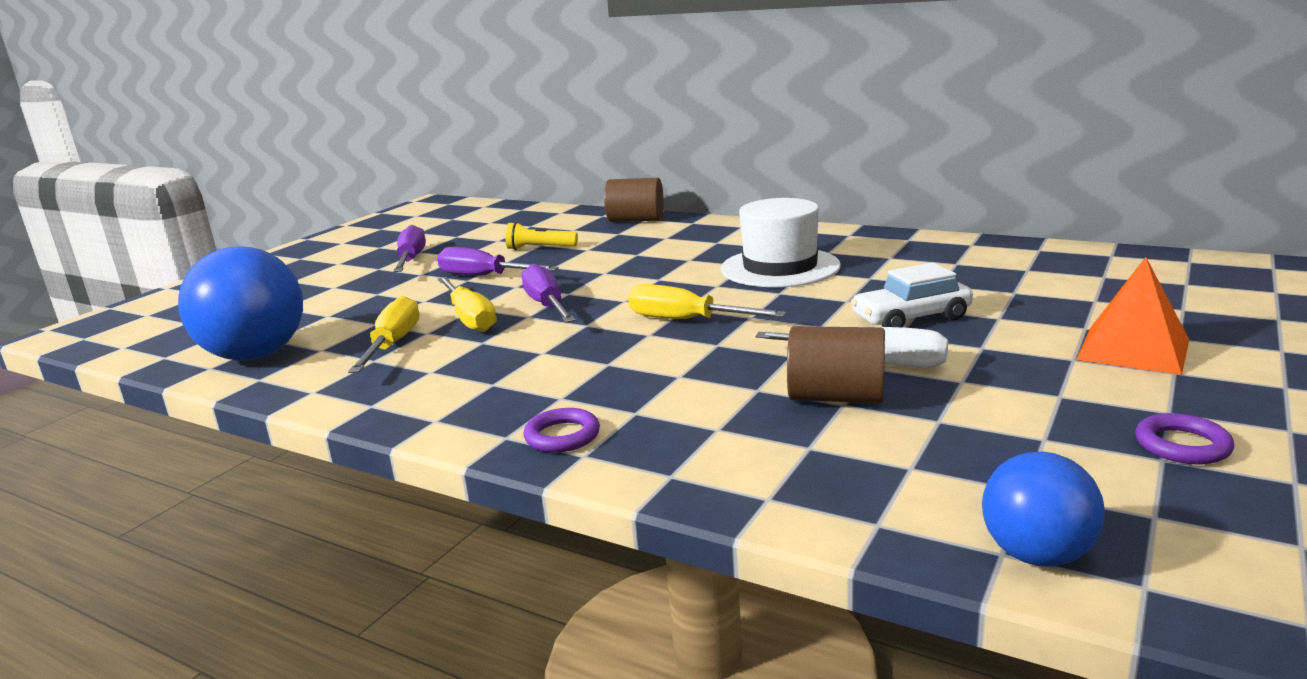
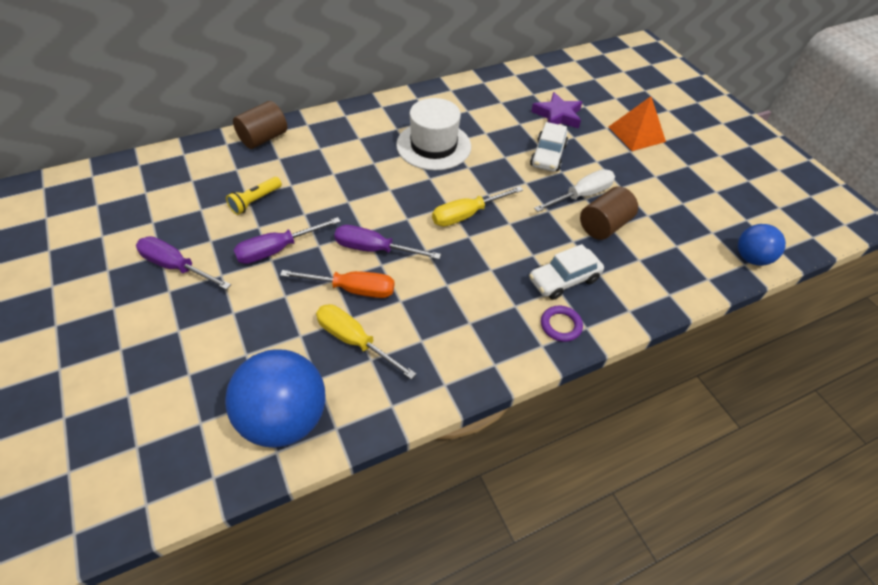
camera: 60 degrees left, 30 degrees up
yellow screwdriver [438,277,496,332] -> orange screwdriver [280,270,394,298]
purple ring [1135,413,1234,464] -> none
none -> white car [529,244,604,300]
none -> purple star [531,92,582,129]

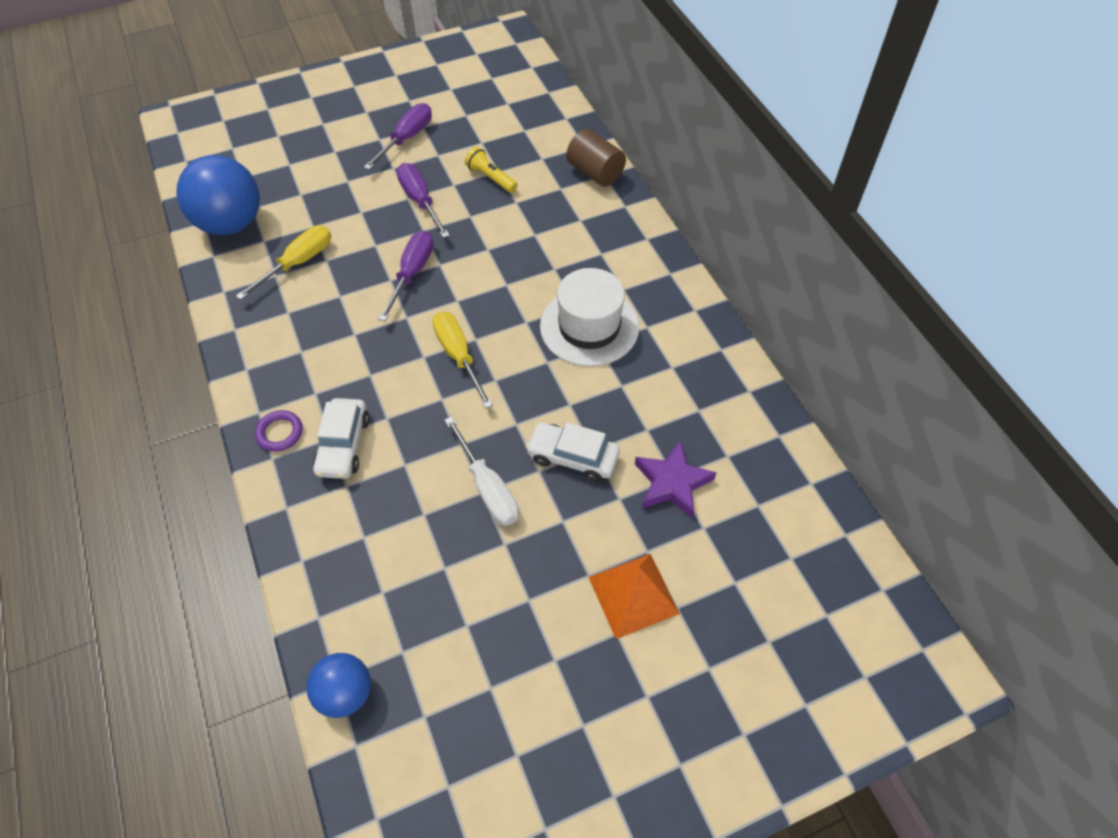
camera: 95 degrees right, 5 degrees up
orange screwdriver [280,270,394,298] -> none
white car [529,244,604,300] -> white car turned 150 degrees counterclockwise [313,398,369,479]
brown cylinder [580,186,638,240] -> none

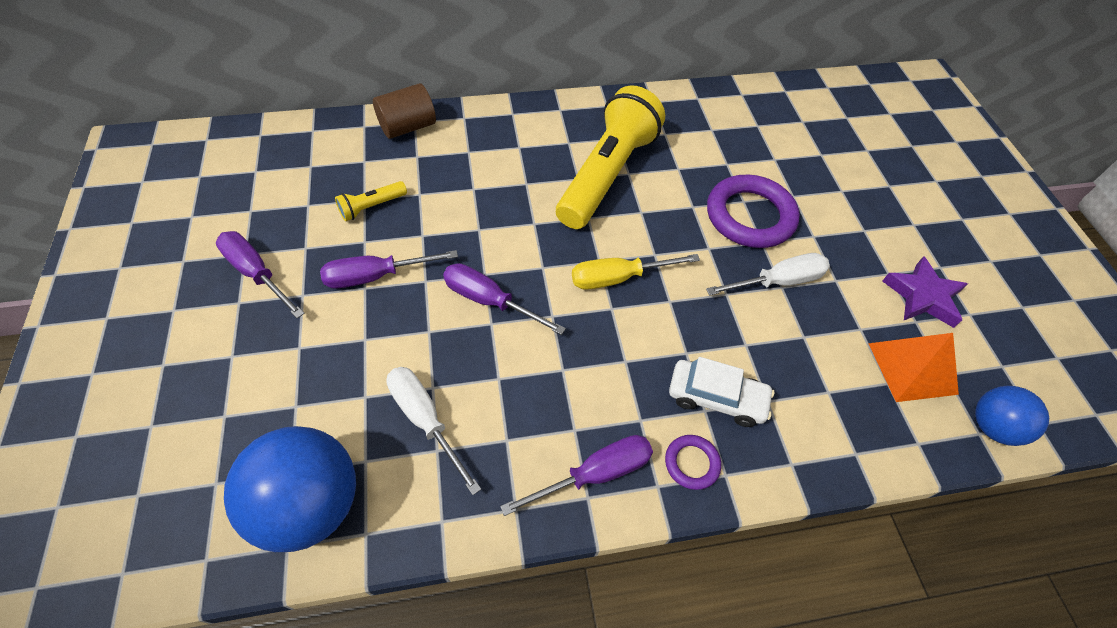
camera: 80 degrees left, 0 degrees up
yellow screwdriver [236,225,331,300] -> white screwdriver [386,367,481,495]
white car [525,422,620,482] -> purple ring [707,175,800,248]
white hat [540,268,639,367] -> yellow flashlight [556,85,665,229]
orange pyramid [589,554,680,639] -> orange pyramid moved to [868,333,959,402]
purple star [635,440,717,518] -> purple star moved to [882,256,968,328]
none -> purple screwdriver [500,435,653,516]

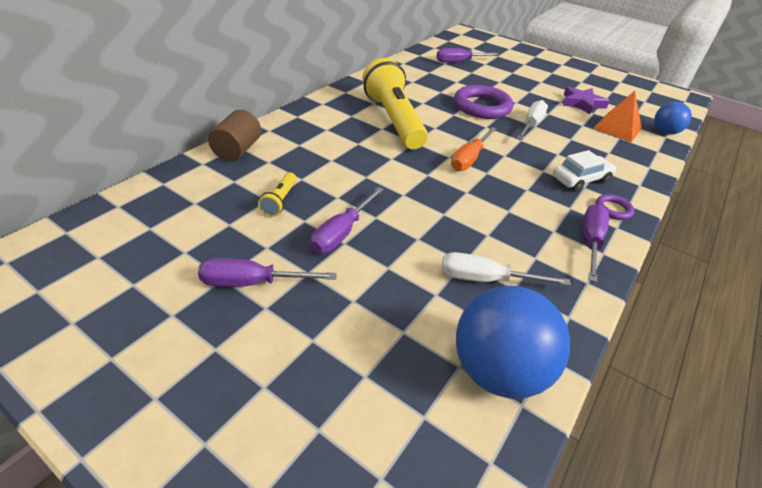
camera: 45 degrees left, 15 degrees down
purple screwdriver [443,263,566,335] -> purple screwdriver moved to [437,48,500,63]
yellow screwdriver [572,254,700,290] -> orange screwdriver [451,127,497,171]

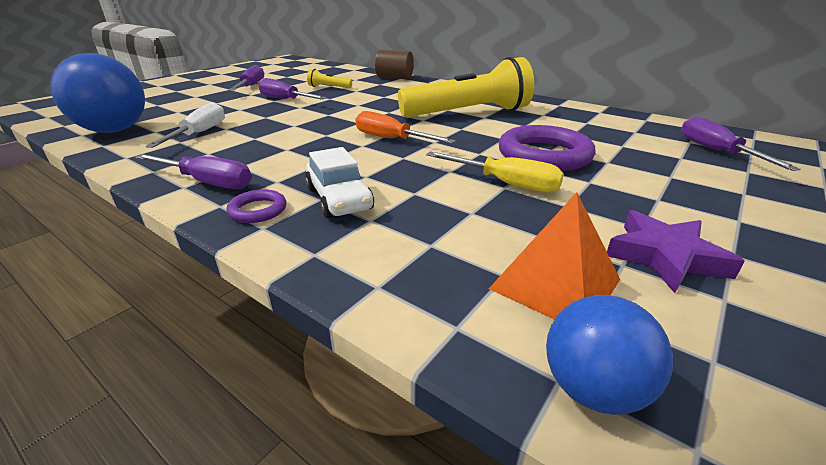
camera: 95 degrees right, 10 degrees down
white screwdriver [517,100,548,140] -> yellow screwdriver [426,151,564,193]

